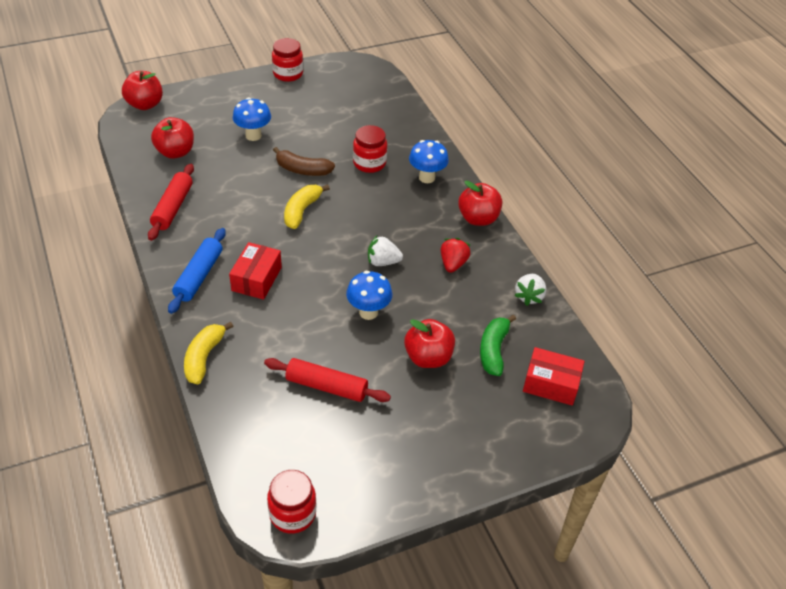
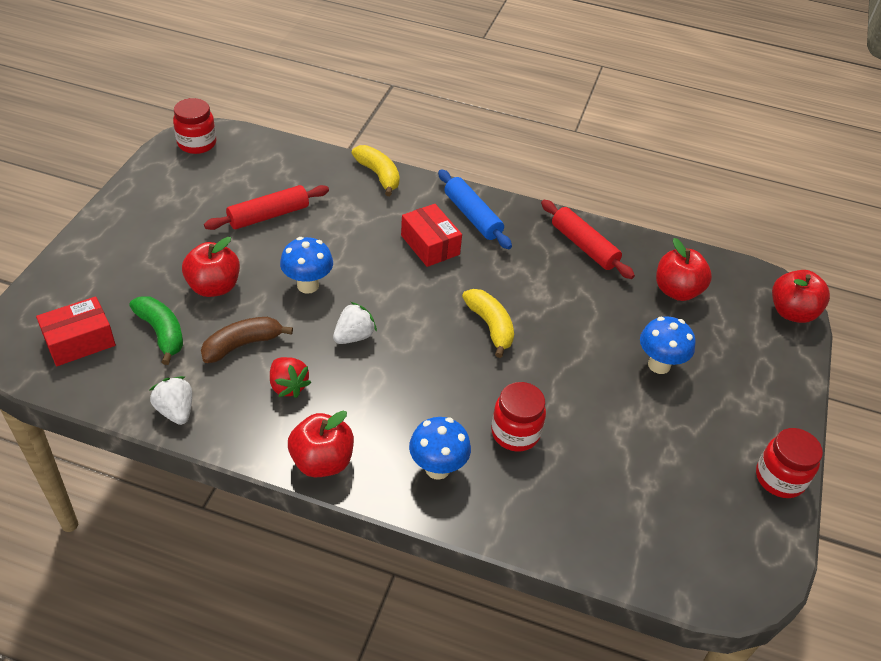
camera: 130 degrees right, 0 degrees up
brown banana [273,147,335,176] -> brown banana moved to [201,317,293,363]

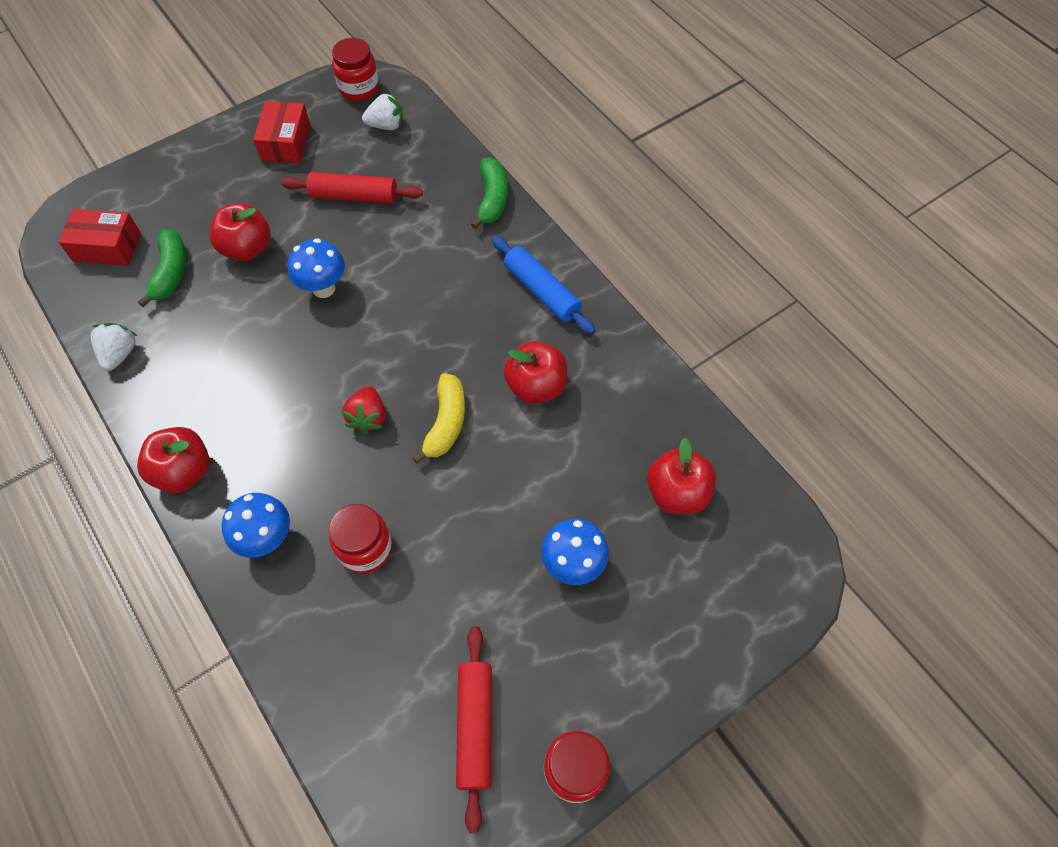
camera: 40 degrees right, 15 degrees up
brown banana [201,317,293,363] -> none
red strawberry [270,357,311,398] -> red strawberry moved to [342,386,386,434]
white strawberry [333,302,377,344] -> white strawberry moved to [362,93,403,130]
yellow banana [352,145,400,196] -> green banana [471,158,508,229]
red box [401,204,462,267] -> red box moved to [253,101,310,163]
blue rolling pin [438,169,512,249] -> blue rolling pin turned 45 degrees counterclockwise [492,236,595,334]
red rolling pin [541,200,635,279] -> red rolling pin moved to [456,626,492,833]
red apple [772,270,830,323] -> red apple moved to [504,341,567,404]

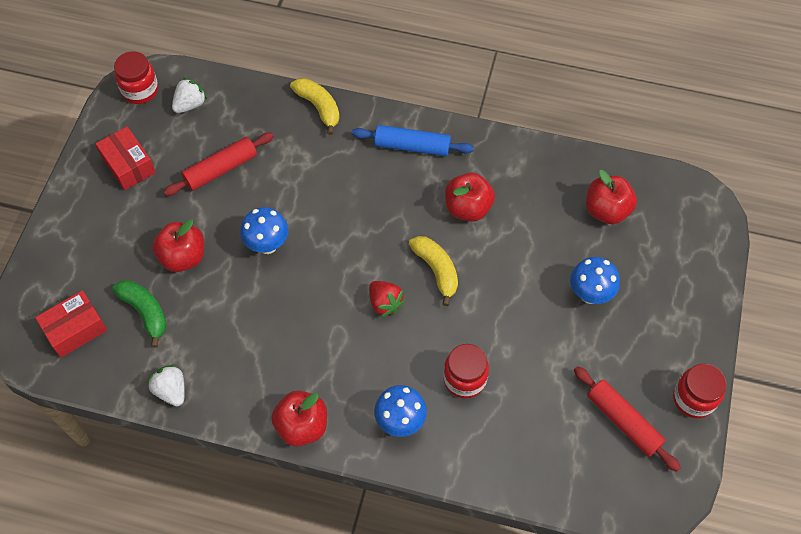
camera: 40 degrees left, 0 degrees up
green banana [471,158,508,229] -> yellow banana [290,78,340,135]

